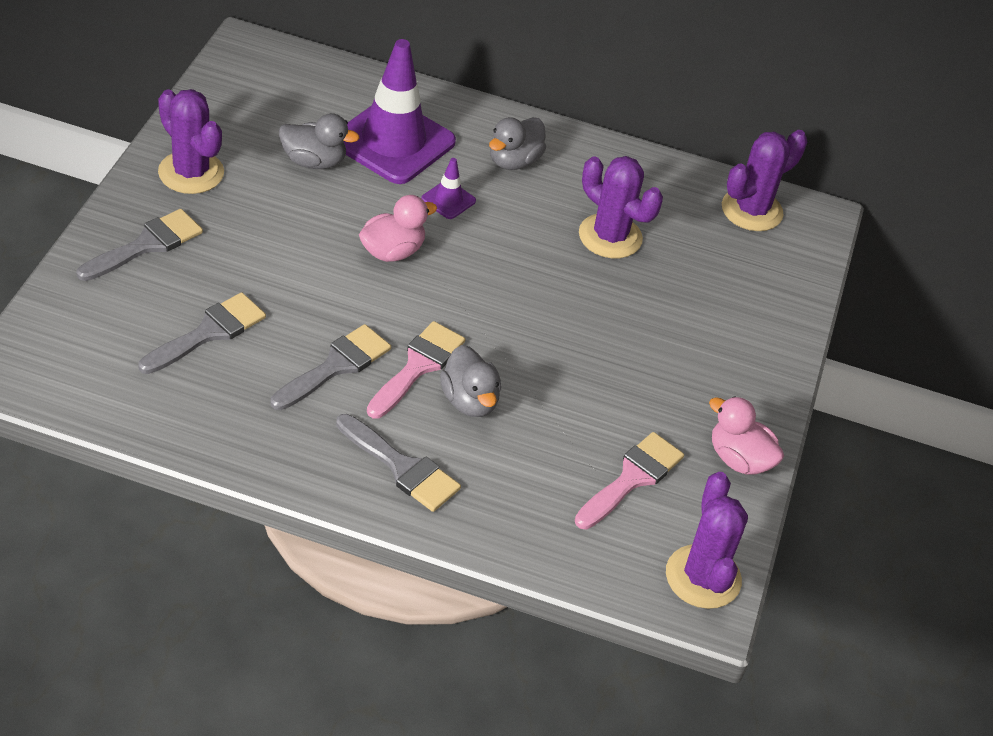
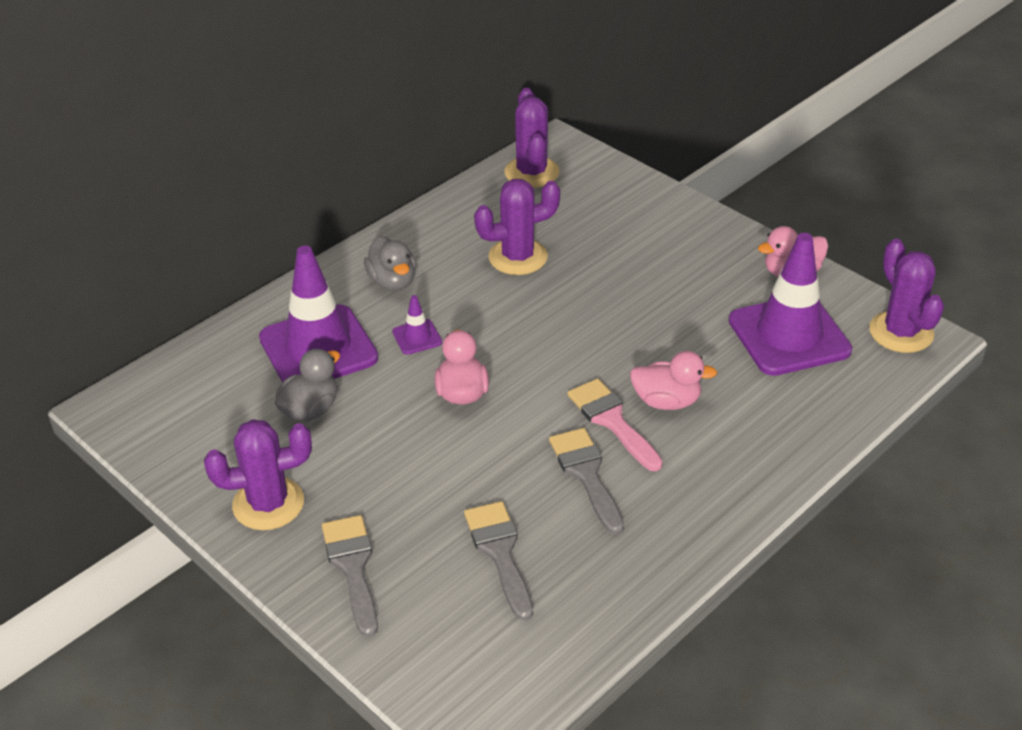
camera: 55 degrees left, 5 degrees down
grey brush [336,414,461,512] -> none
grey duck [440,345,501,417] -> pink duck [630,351,717,410]
pink brush [575,432,684,529] -> purple traffic cone [729,233,852,376]
purple cactus [666,472,748,609] -> purple cactus turned 45 degrees clockwise [869,239,944,353]

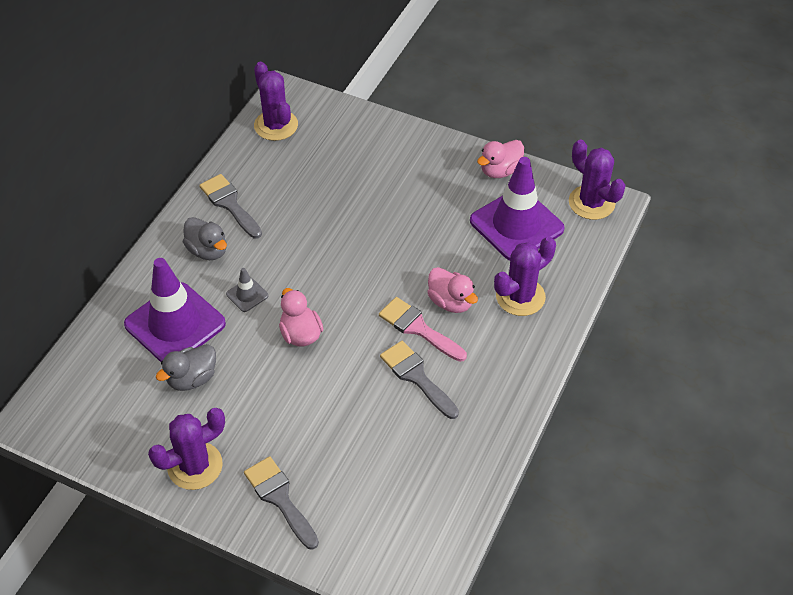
camera: 20 degrees left, 10 degrees up
grey duck [275,349,340,421] -> grey duck turned 150 degrees counterclockwise [156,344,216,391]
purple traffic cone [392,295,442,355] -> grey traffic cone [226,268,268,312]
grey brush [464,501,533,621] -> grey brush moved to [199,174,262,239]
purple cactus [474,179,560,275] -> purple cactus moved to [494,237,556,316]
pink duck [630,351,717,410] -> pink duck turned 60 degrees clockwise [427,267,478,313]

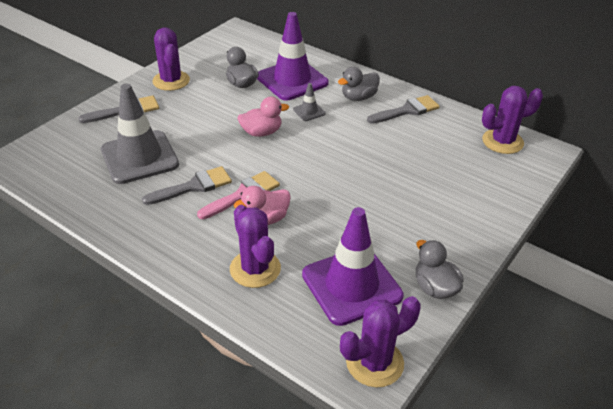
camera: 100 degrees right, 10 degrees down
pink duck [477,140,524,178] -> grey duck [416,240,464,299]
none -> grey traffic cone [101,84,179,184]

